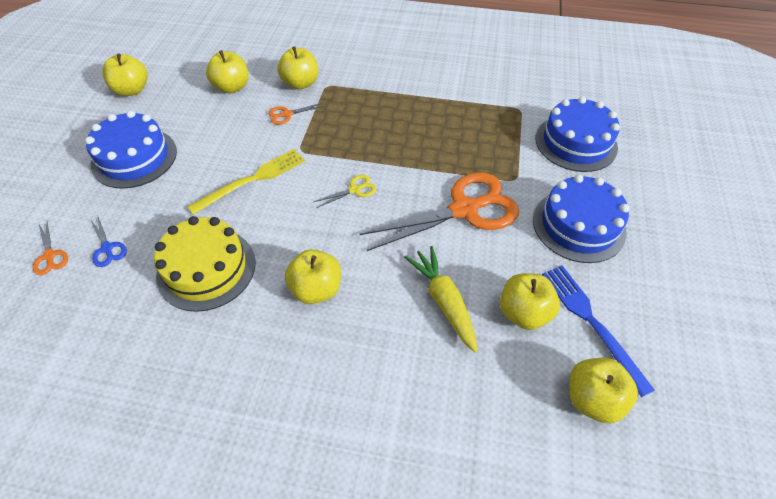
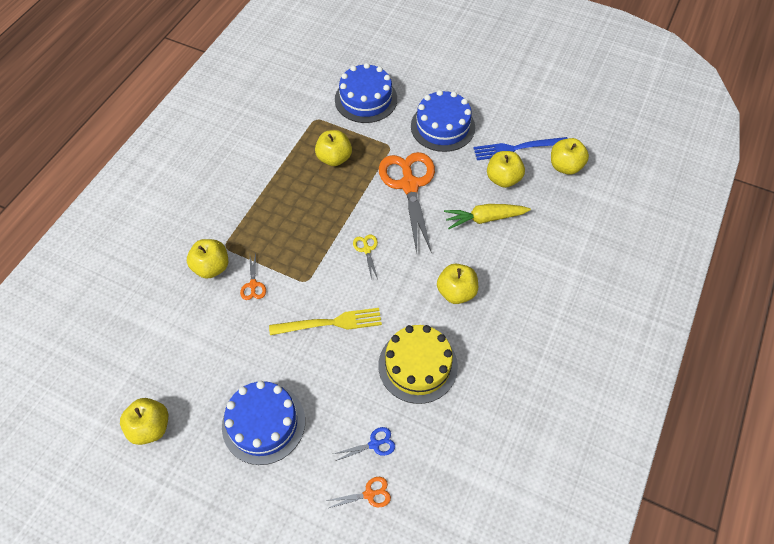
camera: 75 degrees left, 5 degrees up
yellow fork [187,149,305,215] -> yellow fork turned 105 degrees clockwise [269,308,382,335]
yellow apple [206,50,249,93] -> yellow apple moved to [315,130,352,166]

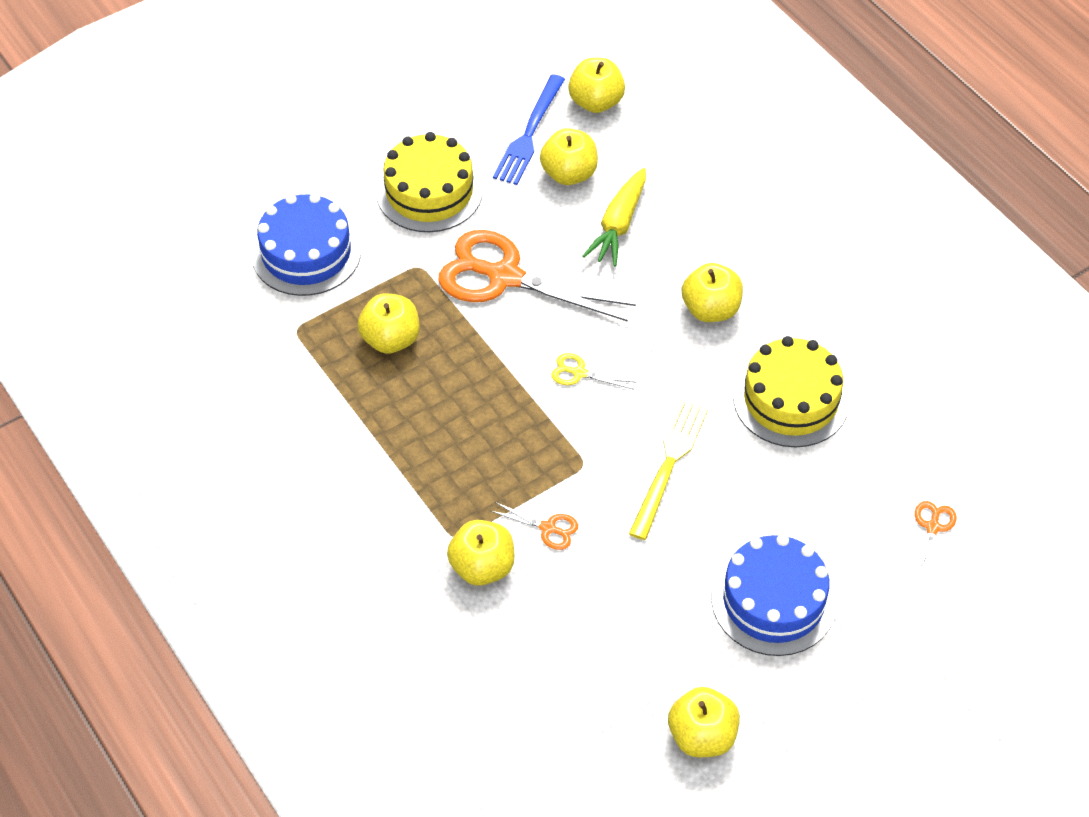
camera: 60 degrees left, 5 degrees down
blue scissors [334,427,395,461] -> none
blue cake [411,90,475,152] -> yellow cake [376,132,483,232]

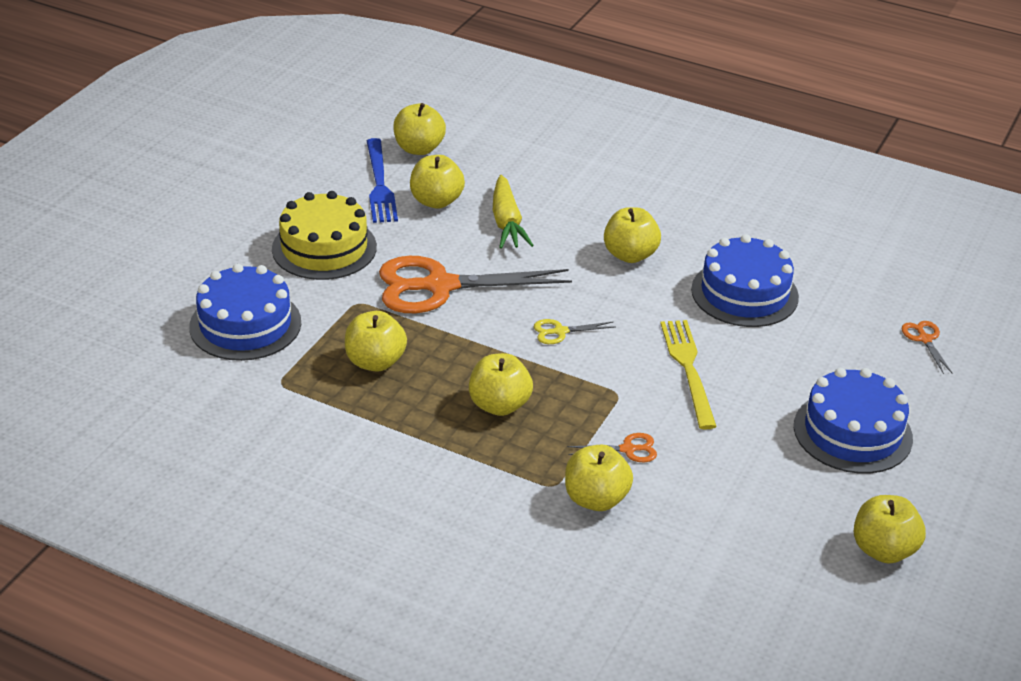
camera: 30 degrees left, 15 degrees down
yellow cake [733,336,849,447] -> blue cake [691,234,799,327]
none -> yellow apple [469,353,533,416]

